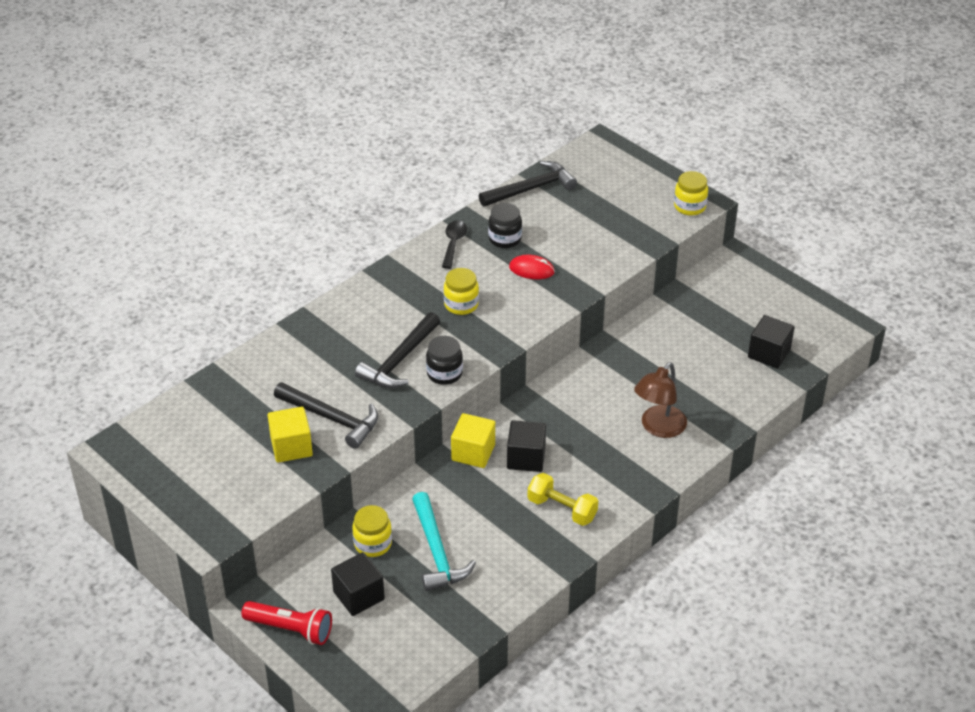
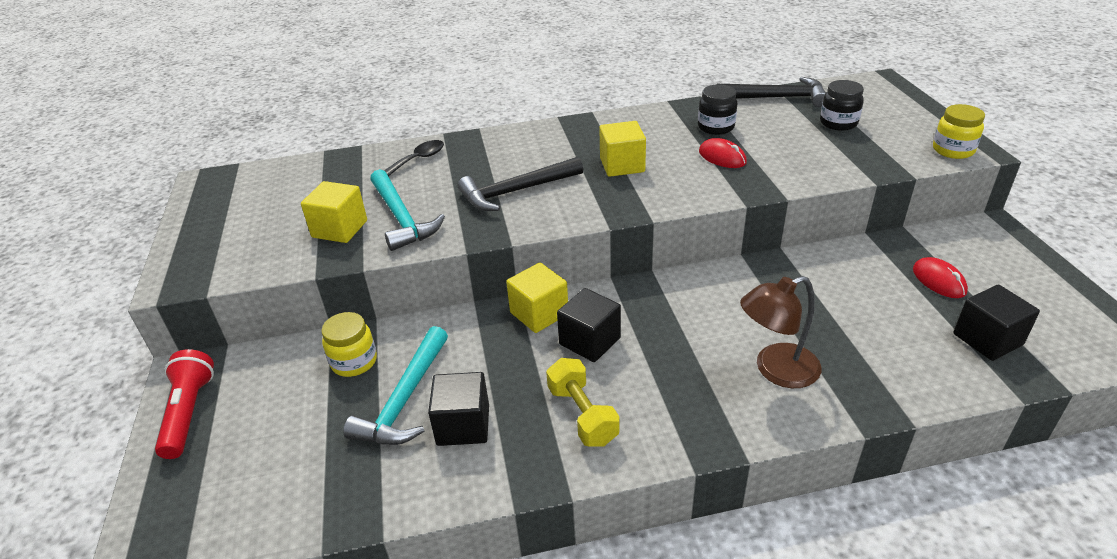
camera: 35 degrees right, 5 degrees down
red flashlight [241,601,332,645] -> red flashlight turned 150 degrees counterclockwise [155,349,214,459]
black hammer [274,382,378,449] -> turquoise hammer [370,169,445,251]
black cube [331,552,385,616] -> black cube moved to [428,372,489,446]
black jar [426,336,463,385] -> black jar moved to [820,80,864,131]
black spoon [442,220,467,269] -> black spoon moved to [384,140,444,176]
yellow jar [444,268,479,315] -> yellow cube [599,121,646,177]
none -> red mouse [913,257,968,298]

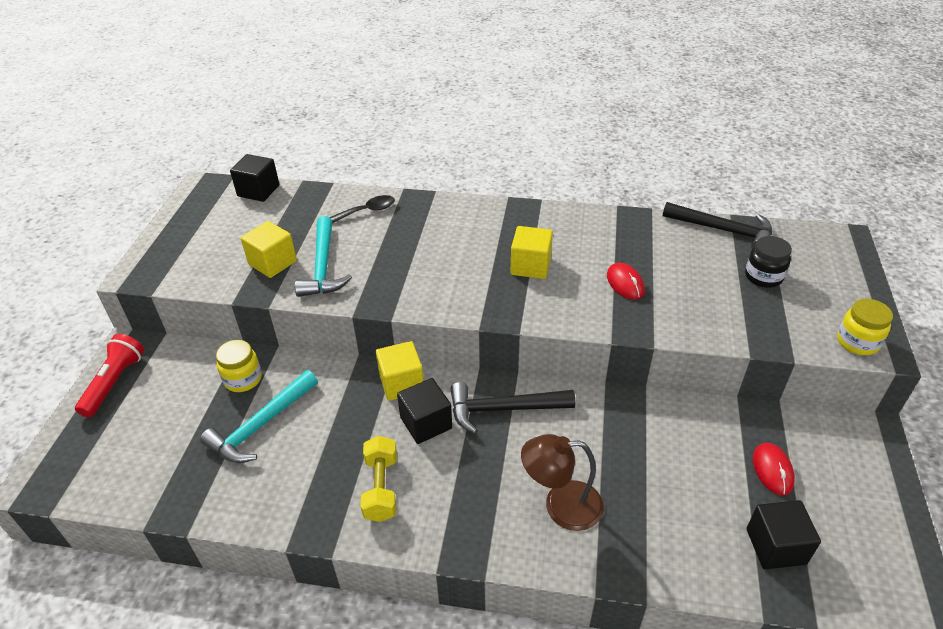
camera: 20 degrees right, 5 degrees up
black cube [428,372,489,446] -> black cube moved to [230,154,279,202]
black hammer [458,157,583,211] -> black hammer moved to [450,382,575,434]
black jar [698,84,737,135] -> none

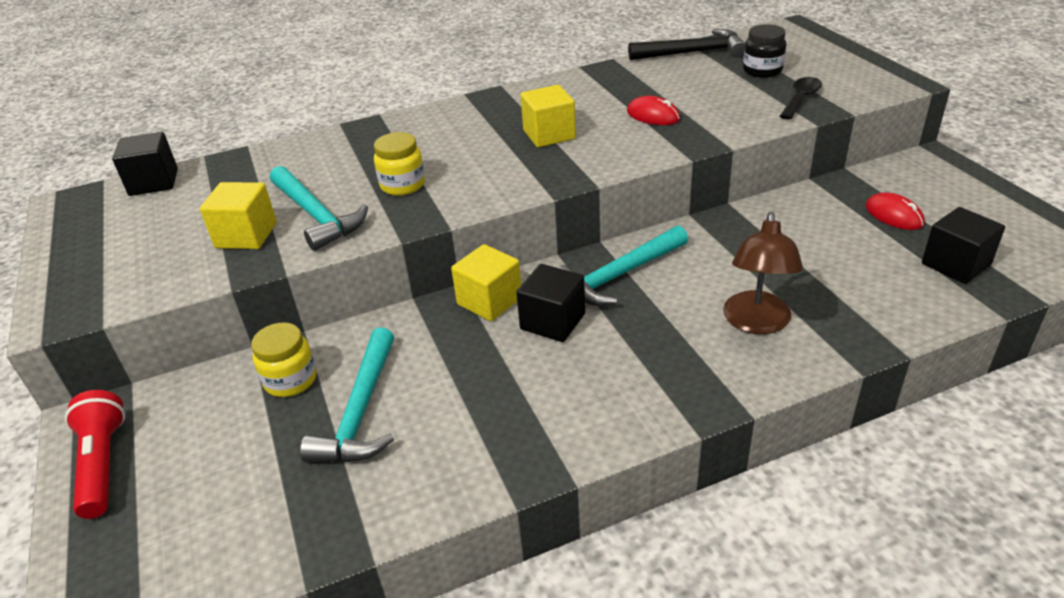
camera: 30 degrees left, 5 degrees down
black spoon [329,195,395,223] -> black spoon moved to [780,77,822,120]
yellow dumbbell [360,436,397,522] -> none
black hammer [450,382,575,434] -> turquoise hammer [557,226,688,306]
brown lamp [521,434,604,531] -> brown lamp turned 45 degrees counterclockwise [723,212,803,334]
yellow jar [837,299,893,355] -> yellow jar moved to [374,132,425,196]

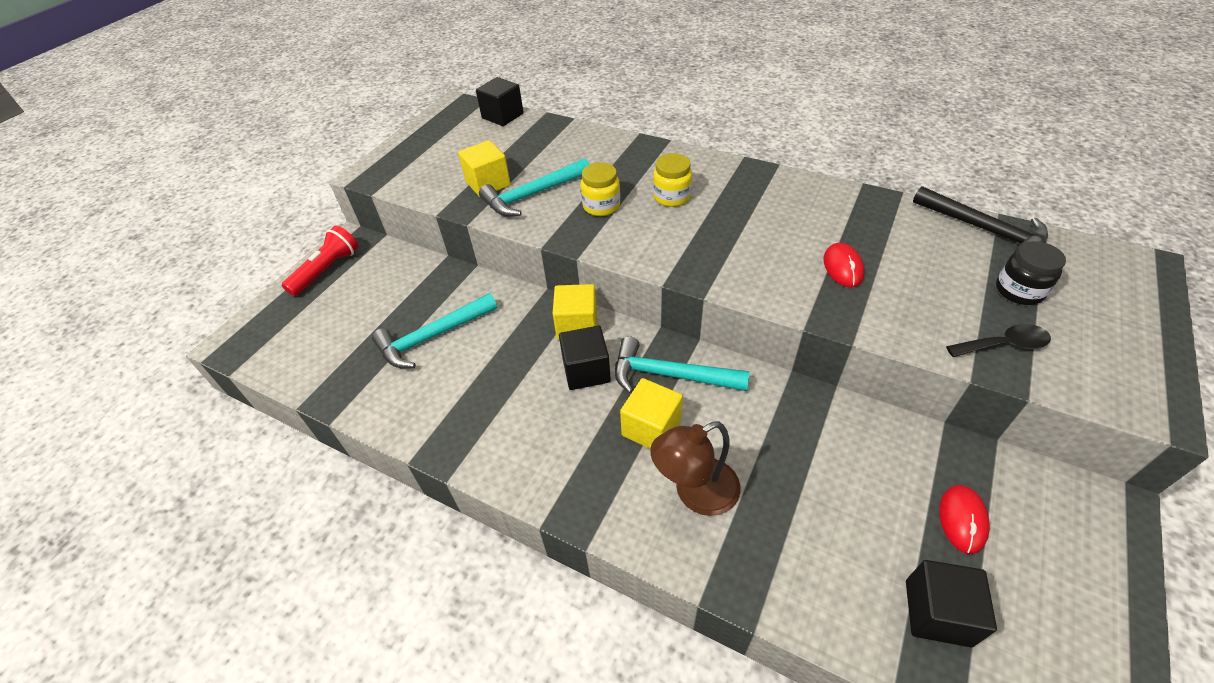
camera: 50 degrees right, 10 degrees up
yellow jar [251,323,317,397] -> yellow jar moved to [653,153,692,207]
turquoise hammer [270,166,368,251] -> turquoise hammer turned 45 degrees clockwise [479,158,590,217]
yellow cube [521,85,576,147] -> yellow cube moved to [620,378,683,449]

